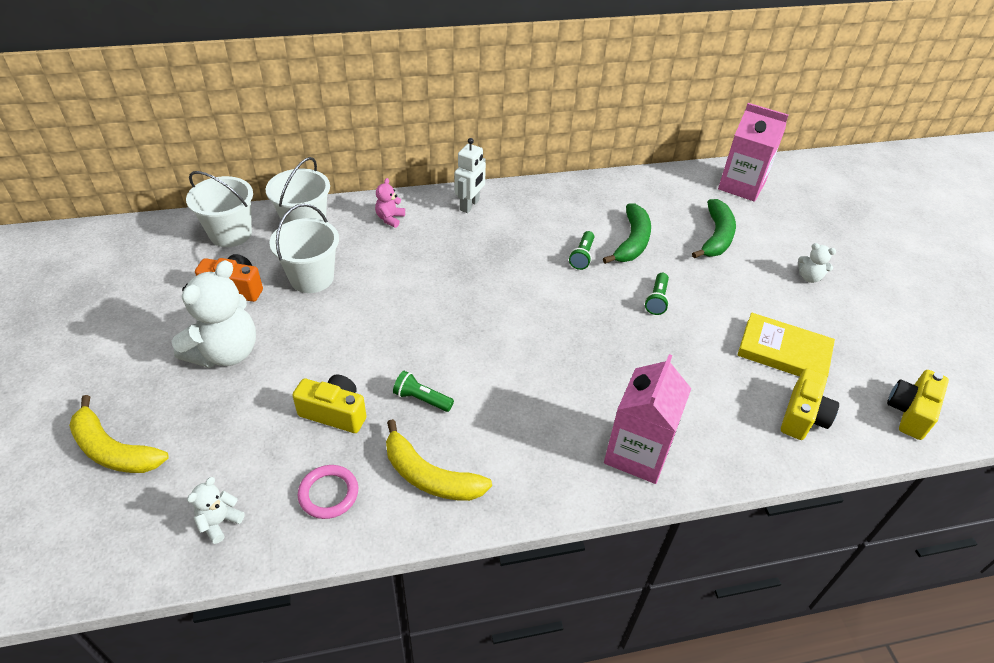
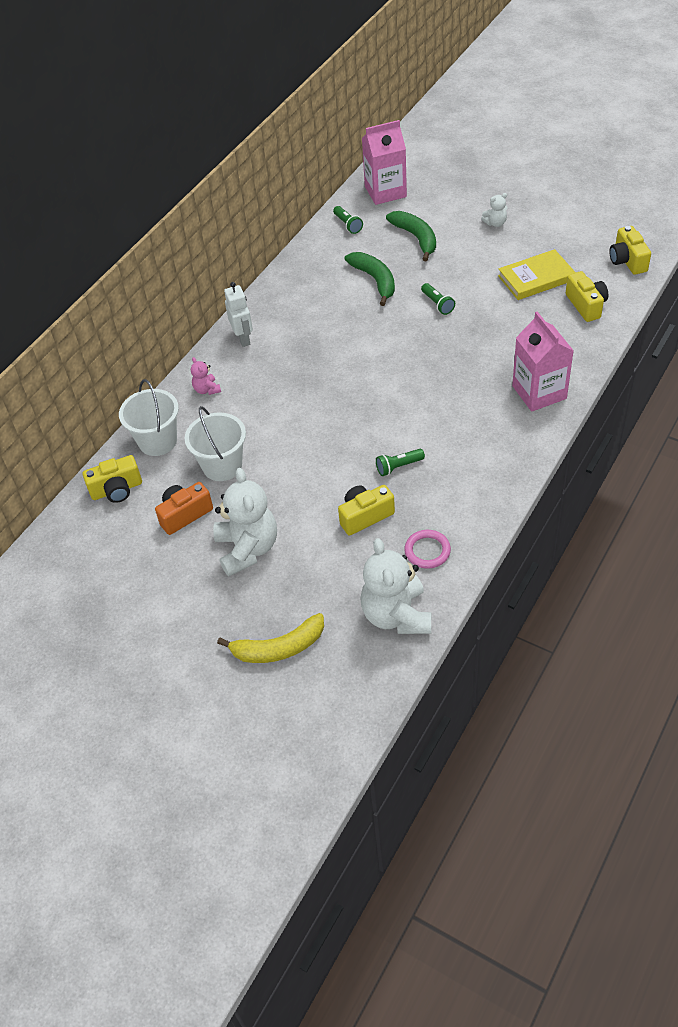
camera: 40 degrees left, 5 degrees up
white bucket [186,171,253,247] -> yellow camera [83,455,142,503]
white teddy bear [187,477,245,544] -> white teddy bear [361,538,431,634], size x2.18
yellow banana [386,419,492,501] -> none
green flashlight [569,231,594,270] -> green flashlight moved to [333,206,363,234]

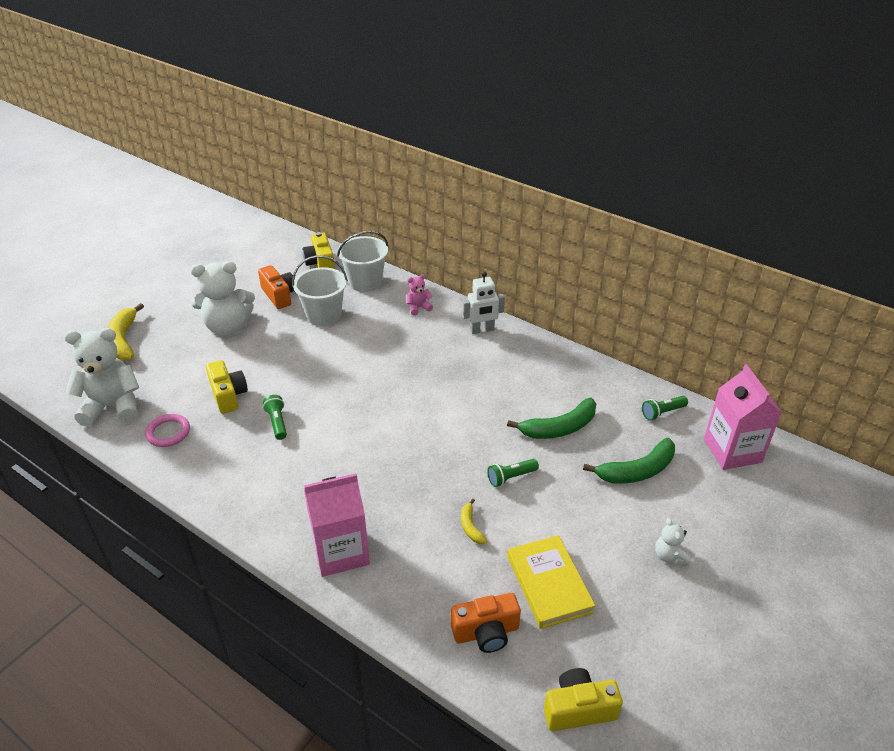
camera: 90 degrees right, 10 degrees down
yellow camera [566,271,608,322] -> orange camera [451,593,521,653]
none -> yellow banana [461,498,488,544]

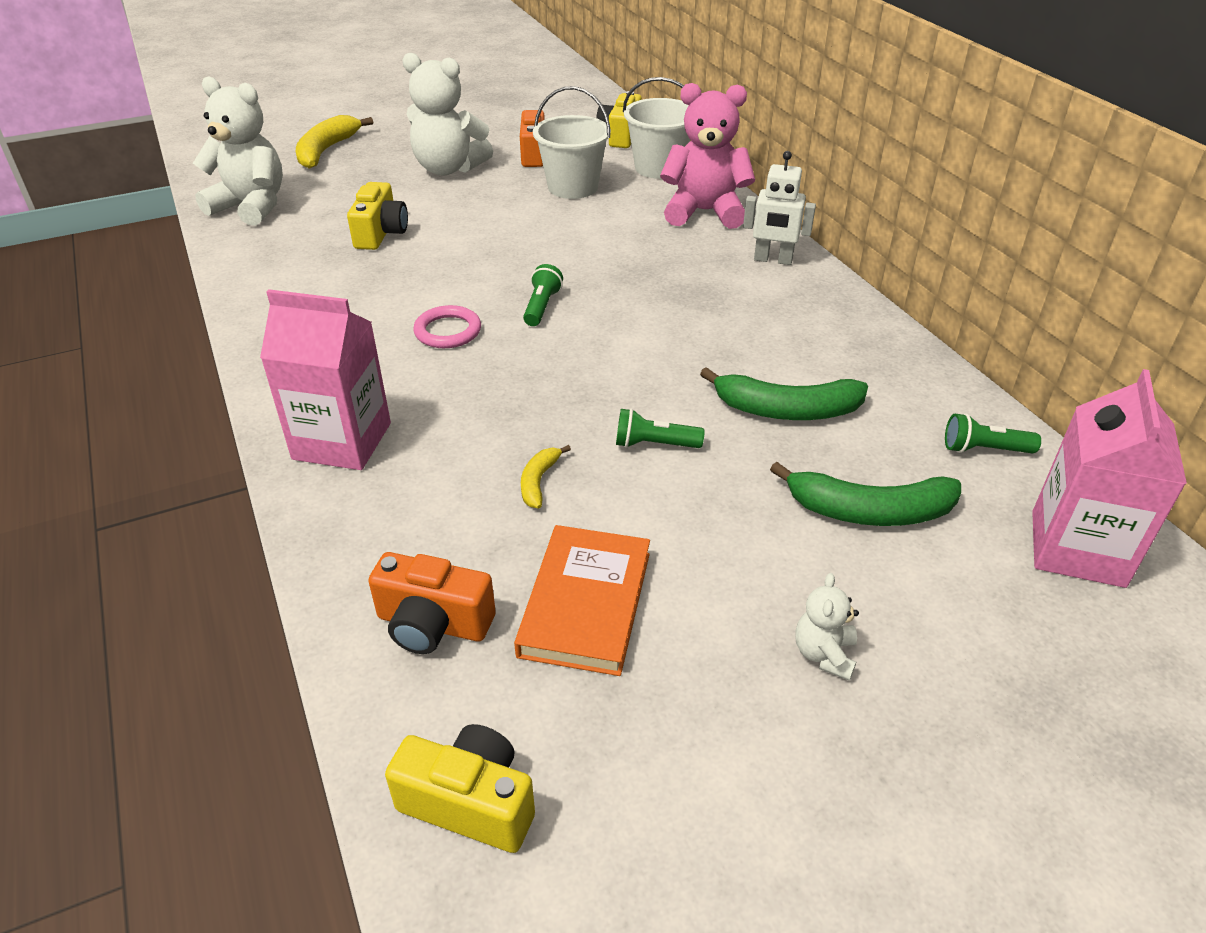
camera: 30 degrees right, 0 degrees up
pink ring [145,414,190,447] -> pink ring moved to [413,305,481,348]
green flashlight [263,395,287,440] -> green flashlight moved to [523,264,563,326]
pink teddy bear [407,274,433,316] -> pink teddy bear [660,83,755,229], size x2.18
yellow book [507,535,596,629] -> orange book [514,525,650,676]

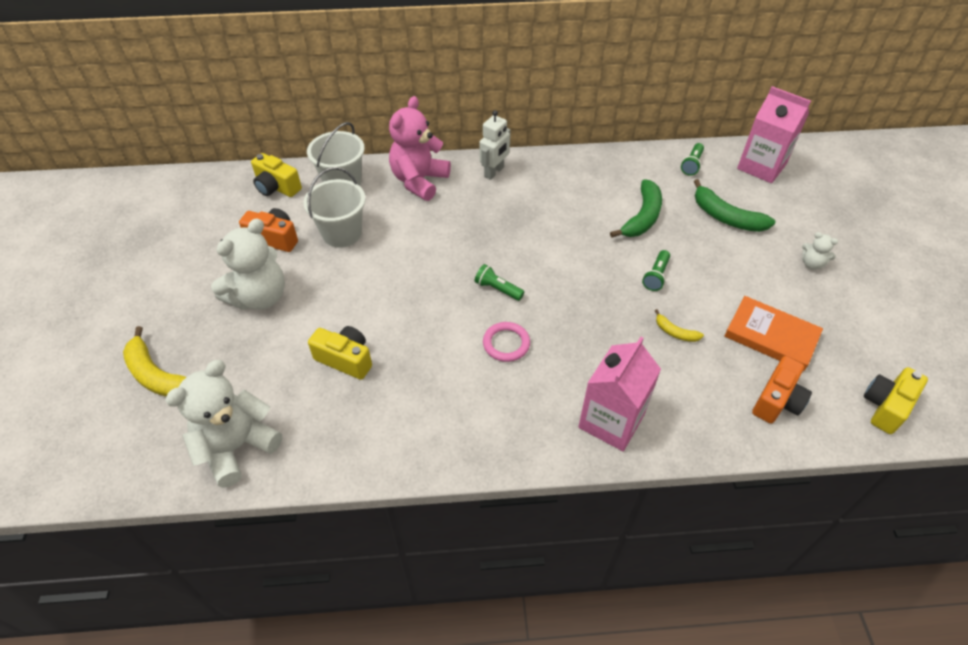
camera: 70 degrees left, 10 degrees up
green banana [770,462,961,526] -> green banana turned 105 degrees clockwise [694,179,776,232]

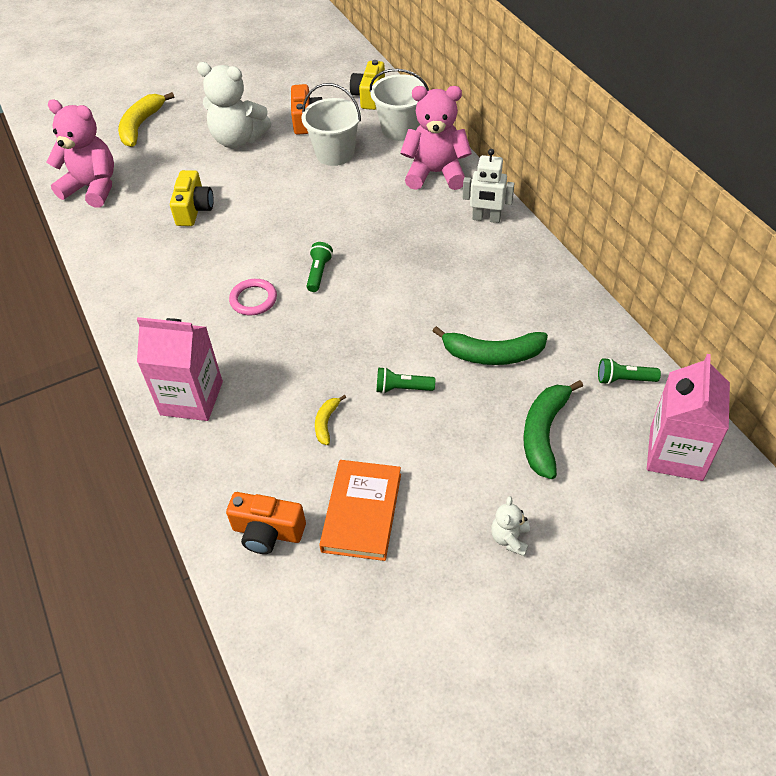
camera: 70 degrees right, 0 degrees up
white teddy bear [165,360,283,488] -> pink teddy bear [46,99,114,208]
yellow camera [864,367,928,434] -> none

